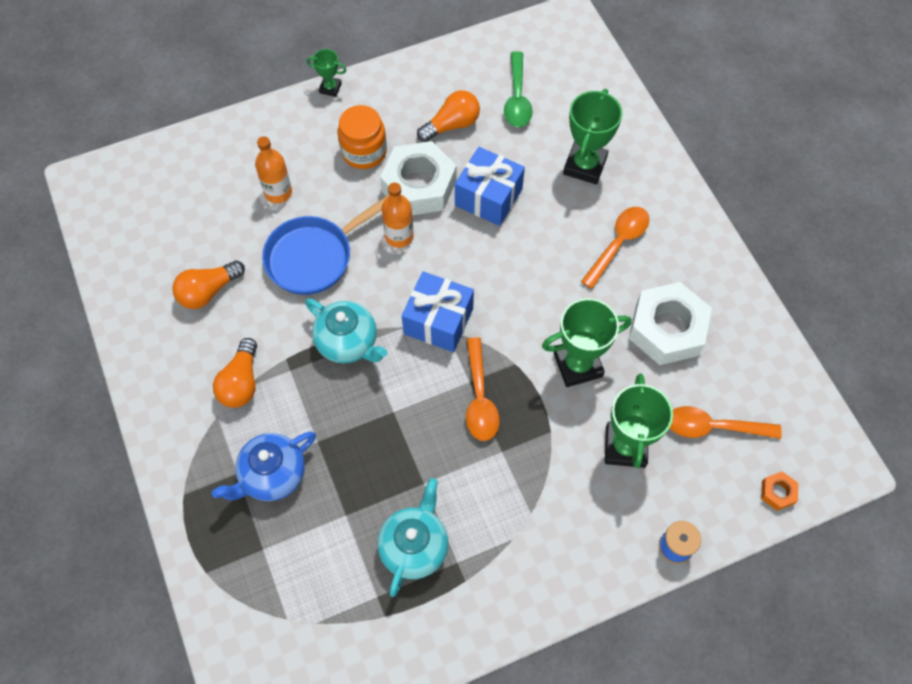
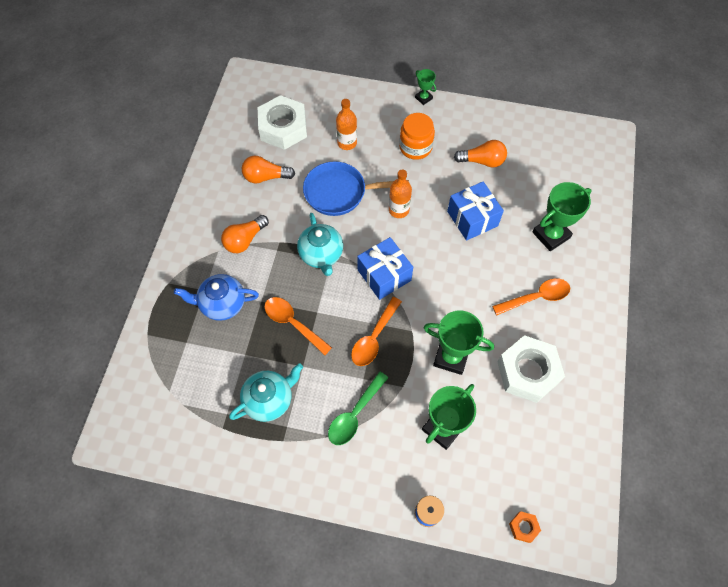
camera: 35 degrees right, 0 degrees up
white nut [380,141,457,215] -> white nut moved to [258,95,307,150]
green spoon [504,51,533,127] -> green spoon moved to [328,372,388,445]
orange spoon [670,406,782,439] -> orange spoon moved to [264,297,332,355]

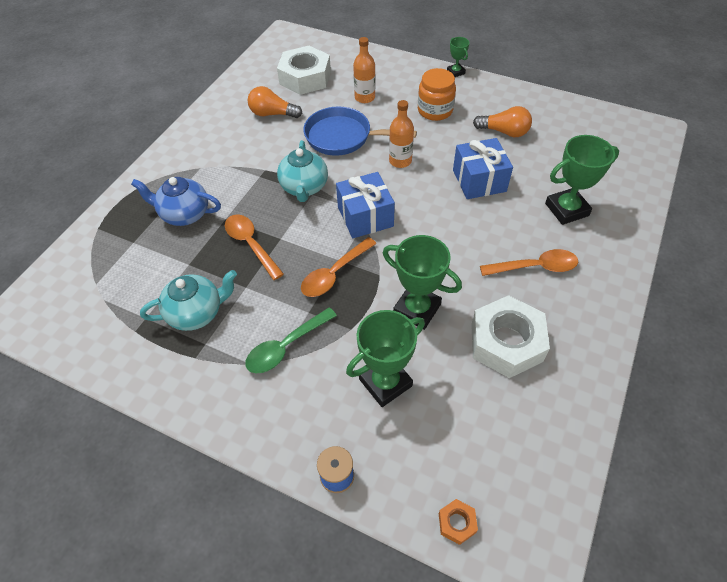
camera: 15 degrees right, 10 degrees down
orange light bulb [221,215,269,253] -> none

